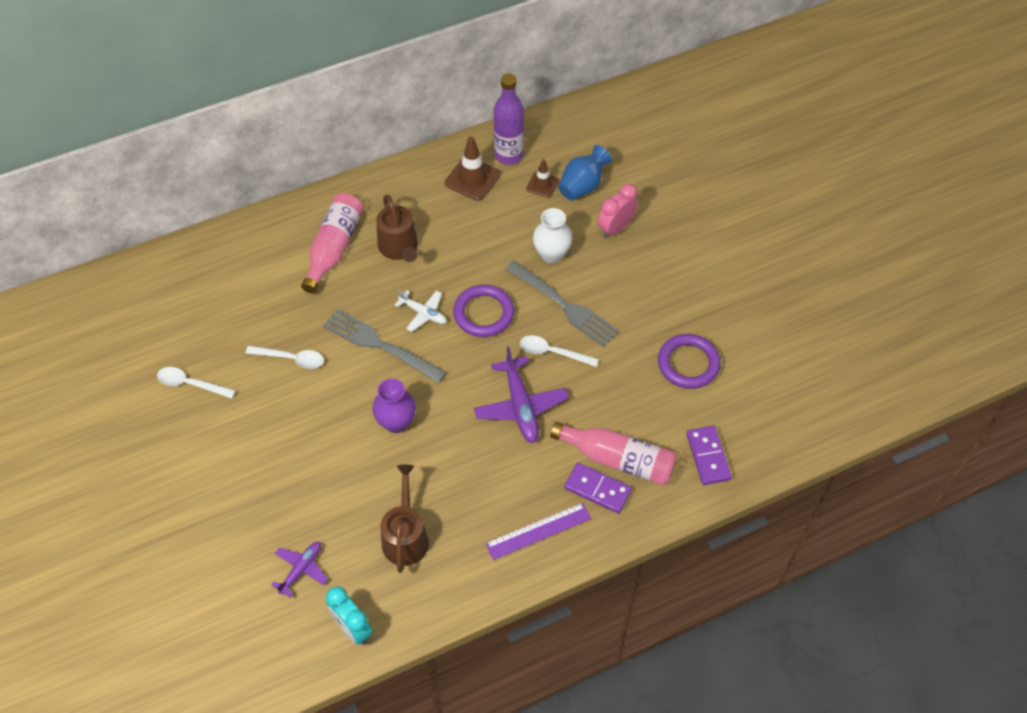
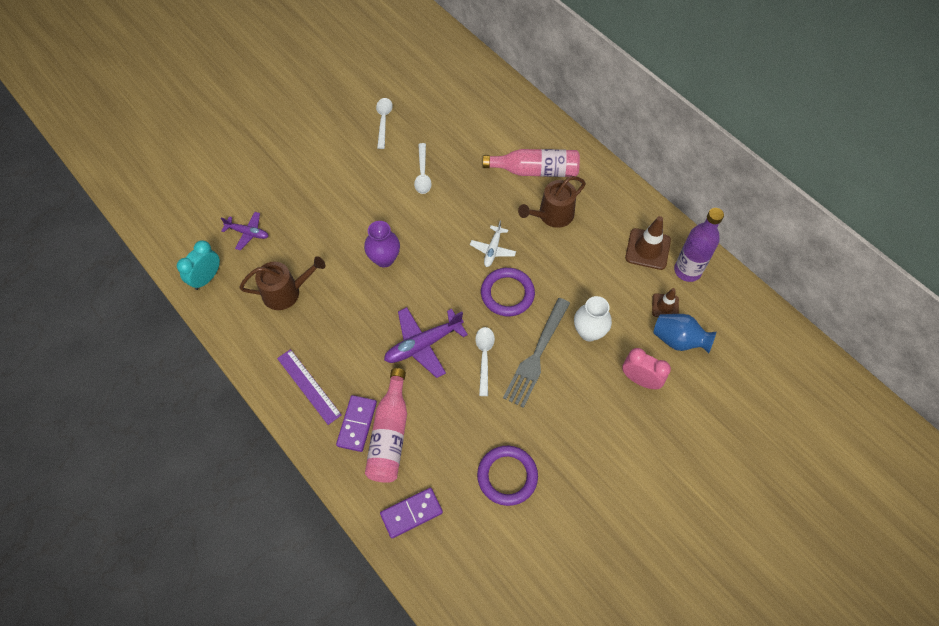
camera: 75 degrees right, 5 degrees up
grey fork [323,309,447,383] -> none

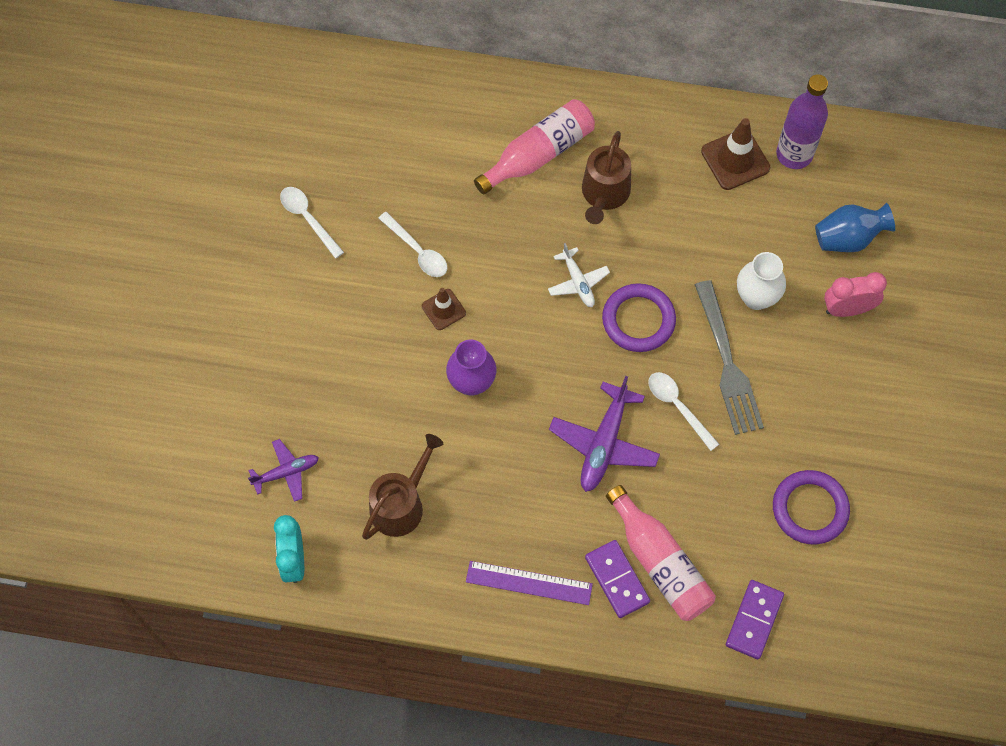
camera: 40 degrees left, 5 degrees up
brown traffic cone [652,288,679,317] -> brown traffic cone moved to [422,288,466,330]

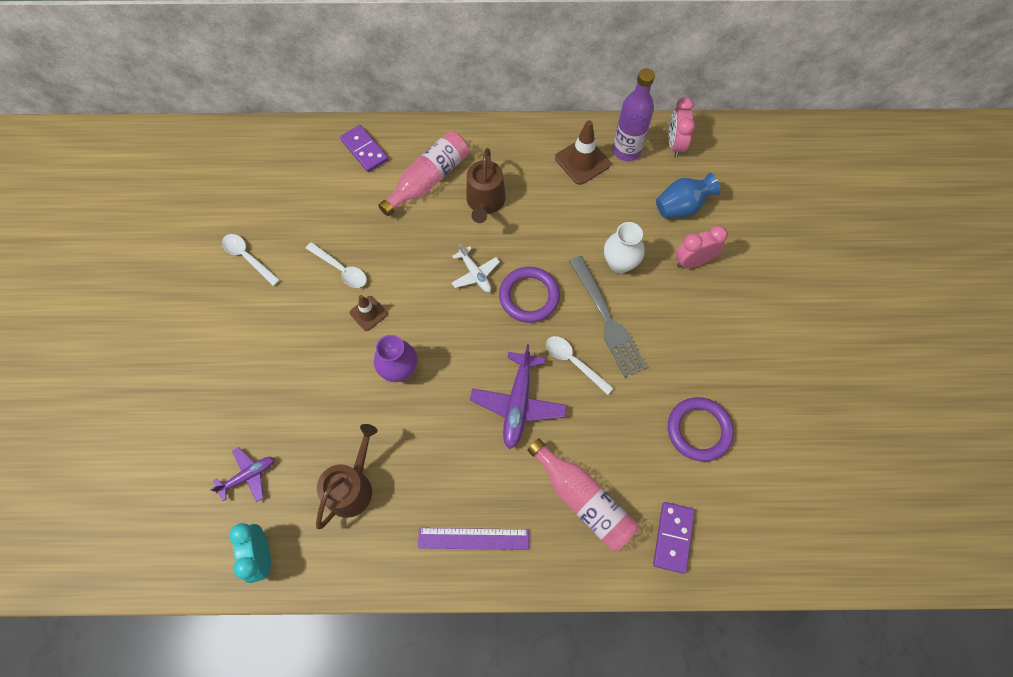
camera: 10 degrees left, 0 degrees up
purple domino [585,540,650,618] -> purple domino moved to [340,125,388,172]
none -> pink clock [669,97,695,158]

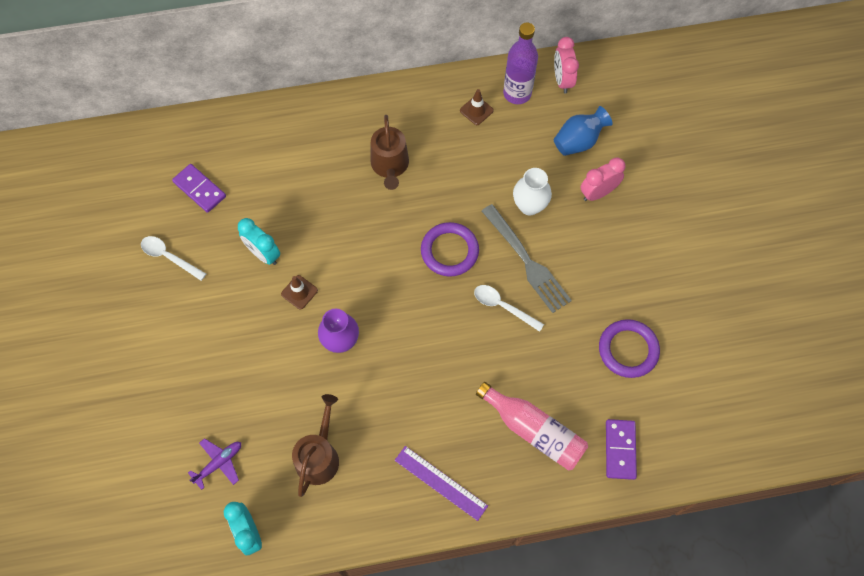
camera: 10 degrees left, 0 degrees up
white spoon [306,242,367,288] -> turquoise clock [238,218,280,265]
purple domino [340,125,388,172] -> purple domino moved to [172,164,226,213]
pink bottle [378,131,469,216] -> none
purple ruler [418,528,529,550] -> purple ruler turned 45 degrees clockwise [395,446,488,521]
white plane [452,244,500,292] -> none
purple plane [470,344,567,449] -> none
brown traffic cone [555,120,611,185] -> brown traffic cone [460,89,494,125], size x0.61

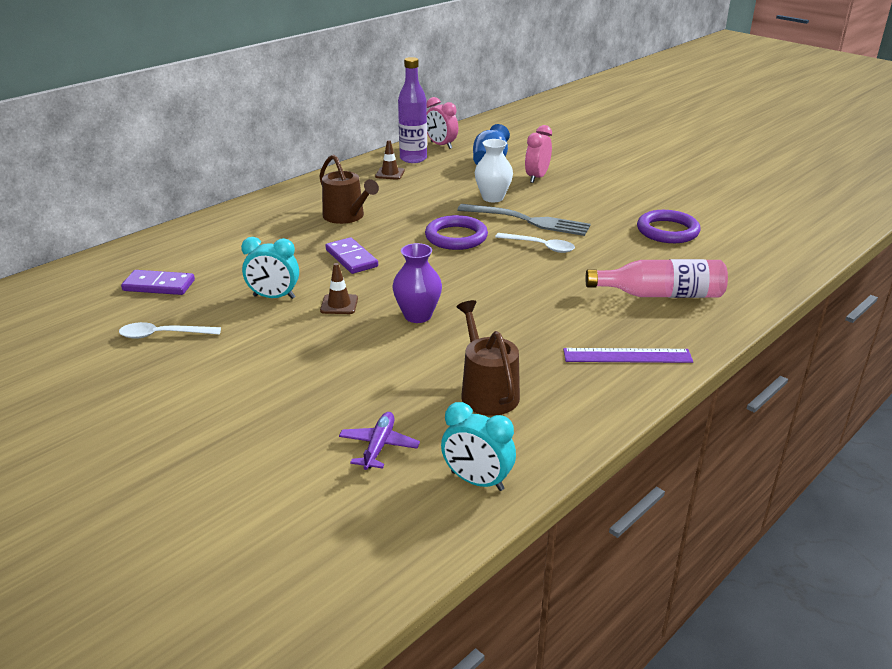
camera: 35 degrees left, 35 degrees down
white spoon [474,285,544,332] -> white spoon turned 150 degrees counterclockwise [495,233,575,253]
purple domino [606,419,637,480] -> purple domino moved to [325,237,378,274]

